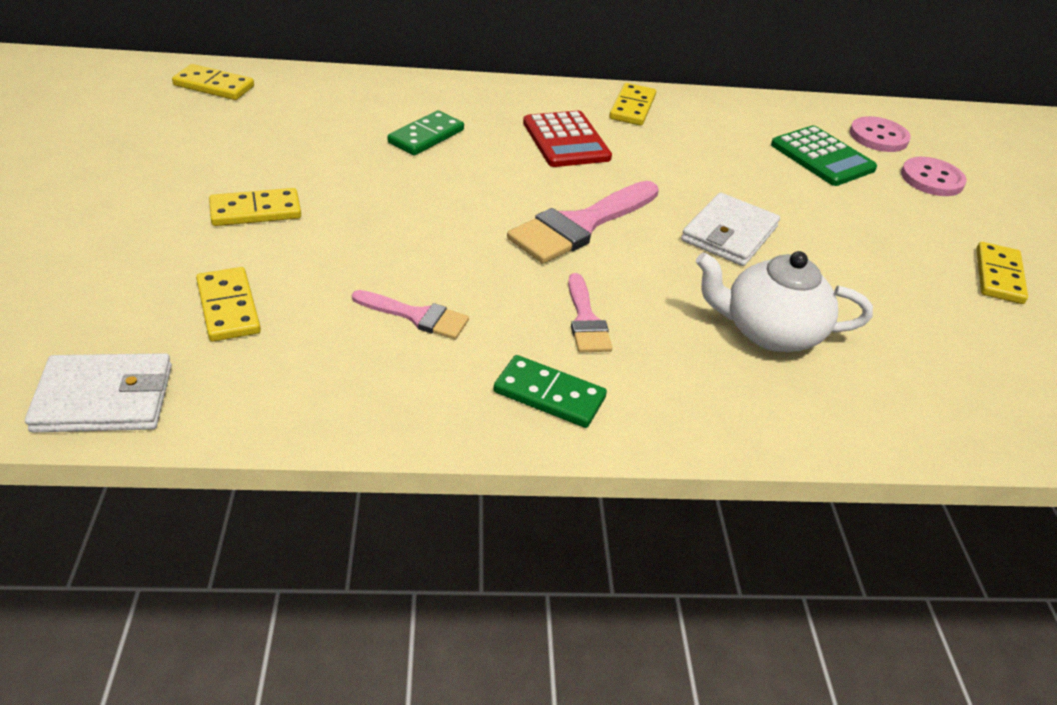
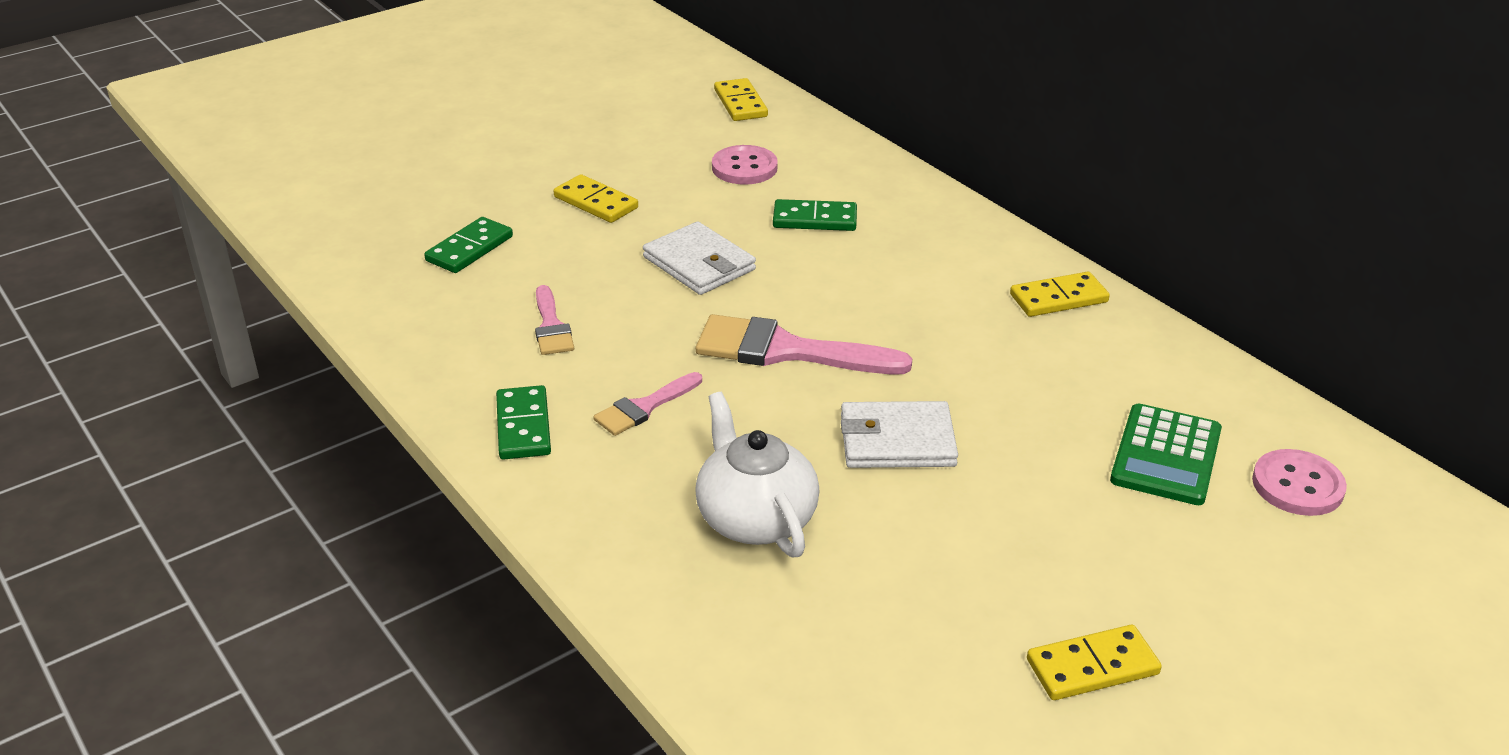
camera: 60 degrees right, 5 degrees down
white wallet [25,353,172,433] -> white wallet moved to [643,222,756,295]
yellow domino [196,267,261,342] -> green domino [424,217,513,273]
red calculator [523,111,612,167] -> none
pink button [901,157,967,196] -> pink button moved to [712,145,778,185]

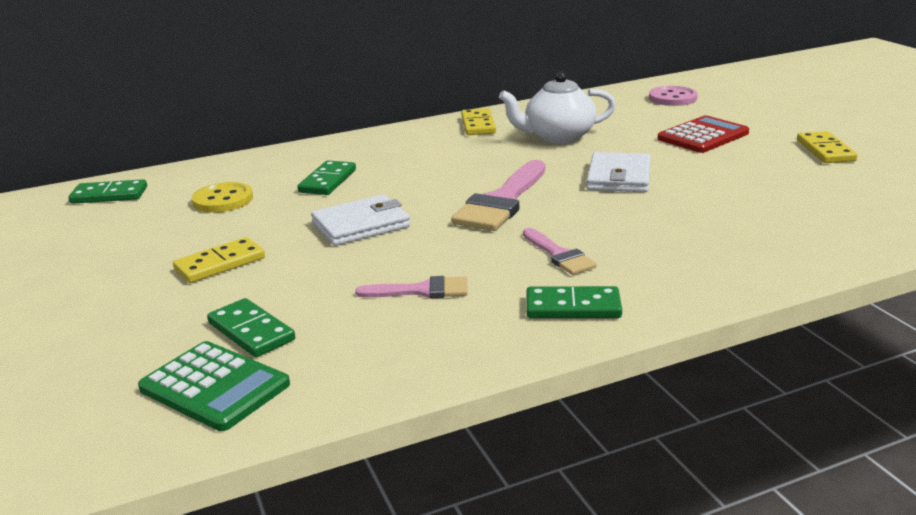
camera: 75 degrees left, 10 degrees down
white teapot [695,392,820,557] -> white teapot moved to [499,72,616,144]
pink button [712,145,778,185] -> yellow button [192,182,253,213]
yellow domino [714,78,768,121] -> green domino [68,179,147,204]
green calculator [1110,404,1222,505] -> green calculator moved to [138,341,290,431]
none -> red calculator [658,115,749,153]

